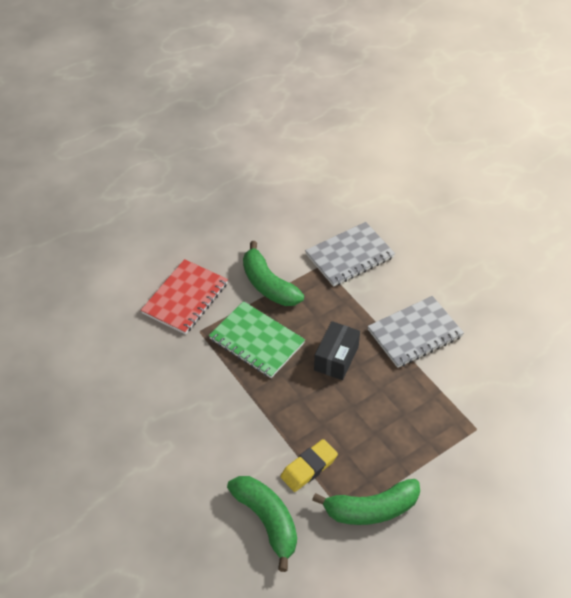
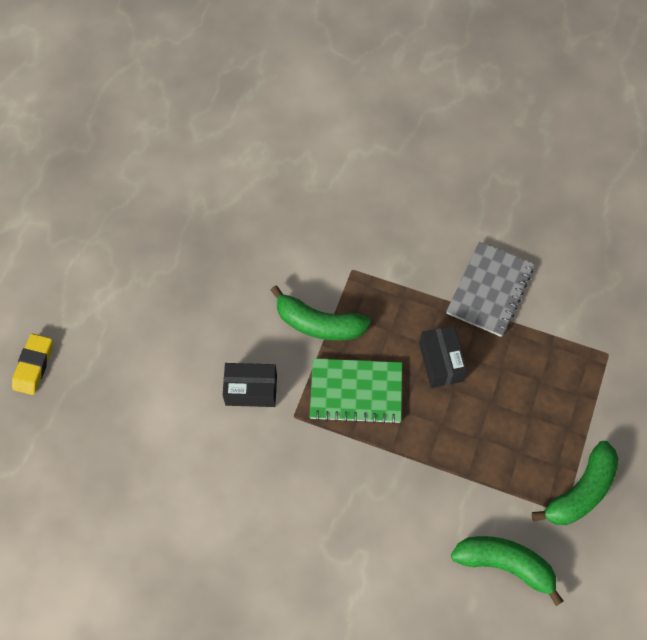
camera: 35 degrees left, 15 degrees up
red notebook [141,259,228,335] -> black box [223,363,277,407]
yellow eraser [280,439,338,492] -> yellow eraser moved to [12,334,52,395]
grey notebook [305,222,395,287] -> none

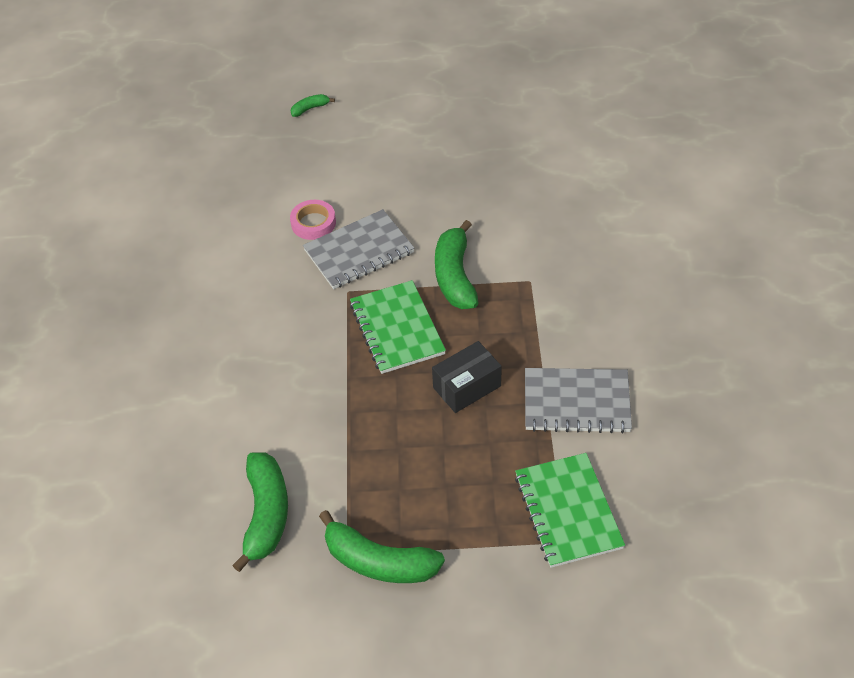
camera: 70 degrees right, 15 degrees down
yellow eraser [12,334,52,395] -> green banana [291,94,335,117]
black box [223,363,277,407] -> grey notebook [303,209,414,289]
none -> pink tape [290,200,336,240]
none -> green notebook [515,453,625,568]

